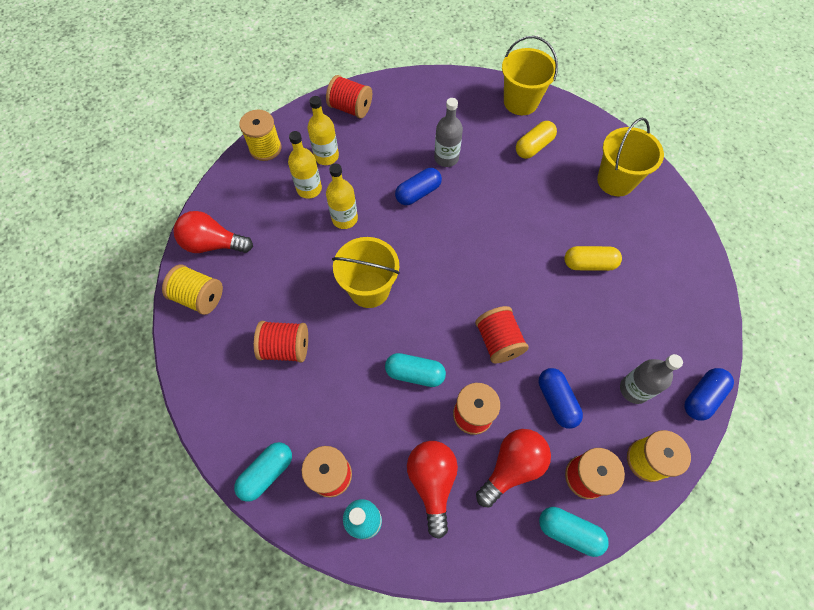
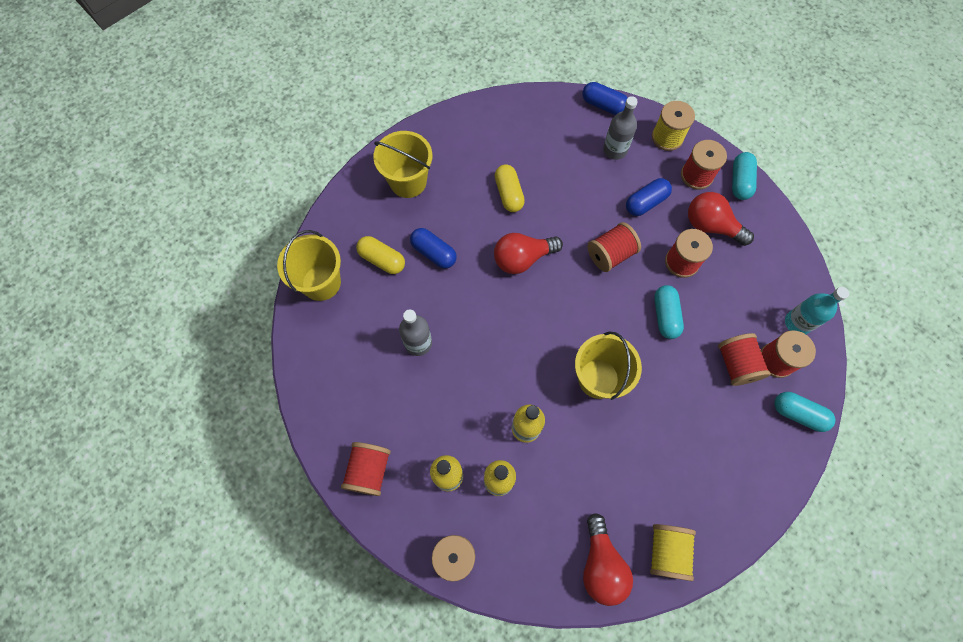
camera: 105 degrees left, 5 degrees up
red spool [254,321,308,363] -> red spool moved to [718,333,770,386]
blue capsule [395,168,442,205] -> blue capsule moved to [410,228,457,269]
red light bulb [407,441,458,539] -> red light bulb moved to [494,233,563,274]

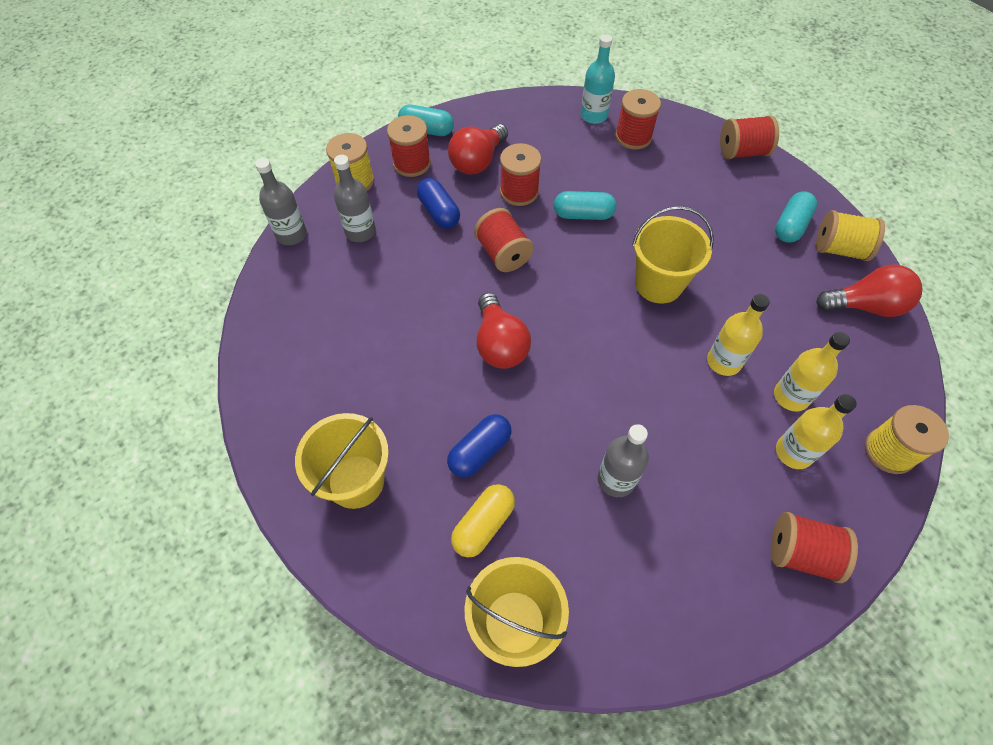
camera: 85 degrees left, 10 degrees down
yellow capsule [495,164,525,212] -> none
blue capsule [582,82,628,115] -> grey bottle [255,158,307,245]
red spool [718,333,770,386] -> red spool moved to [720,115,779,159]
turquoise capsule [774,392,835,432] -> turquoise capsule moved to [775,191,817,243]

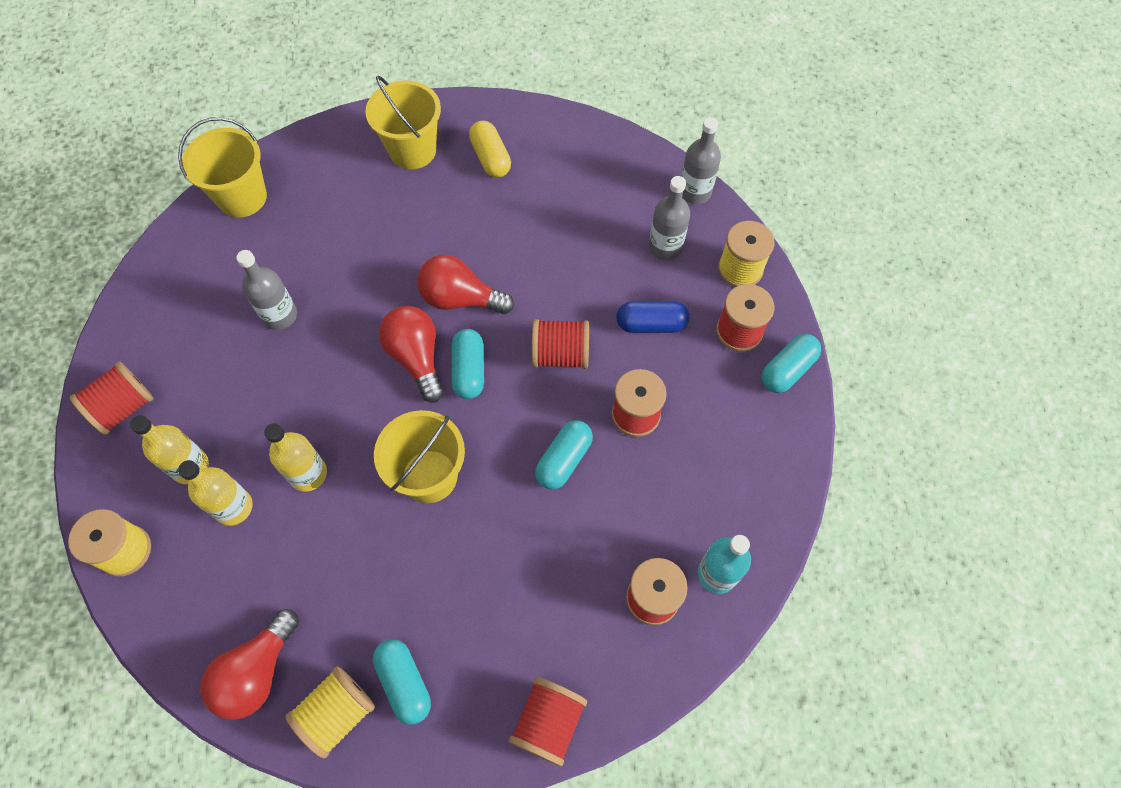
camera: 120 degrees right, 5 degrees up
blue capsule [447,414,511,477] -> none
red light bulb [448,124,508,175] -> red light bulb moved to [379,306,444,403]
yellow capsule [451,484,515,558] -> yellow capsule moved to [469,121,511,178]
none -> turquoise capsule [452,329,484,399]

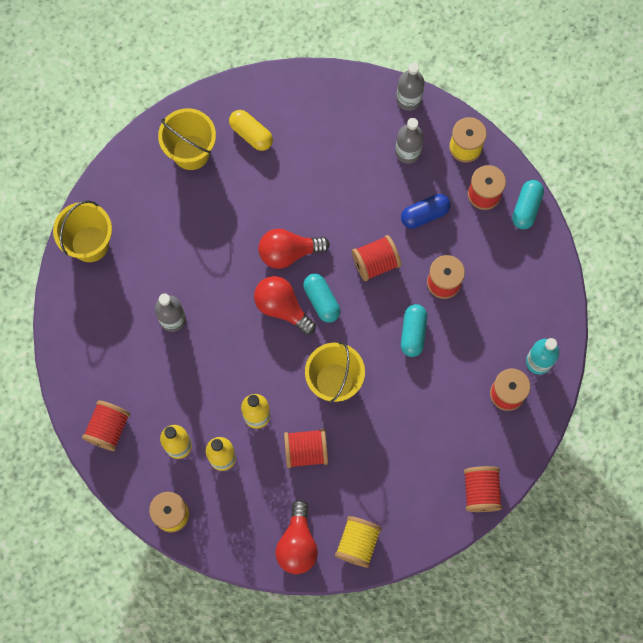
camera: 25 degrees left, 10 degrees up
turquoise capsule [373,639,431,725] -> none
none -> red spool [284,429,328,468]

